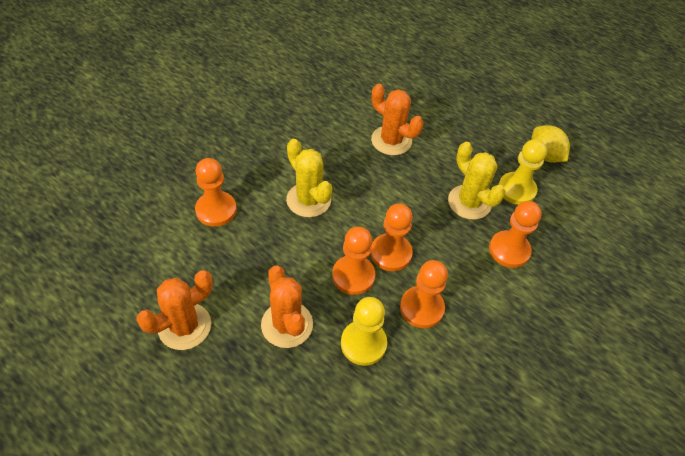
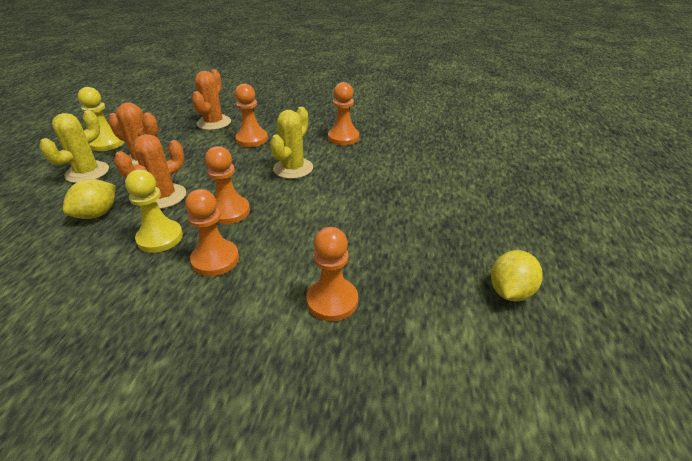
camera: 65 degrees right, 15 degrees down
orange cactus [371,84,423,156] -> orange cactus moved to [192,69,231,130]
orange pawn [371,204,413,271] -> orange pawn moved to [328,82,359,145]
yellow cactus [448,142,506,220] -> yellow cactus moved to [39,110,109,183]
yellow pawn [498,139,547,205] -> yellow pawn moved to [78,87,124,151]
none -> yellow lemon [63,179,116,219]

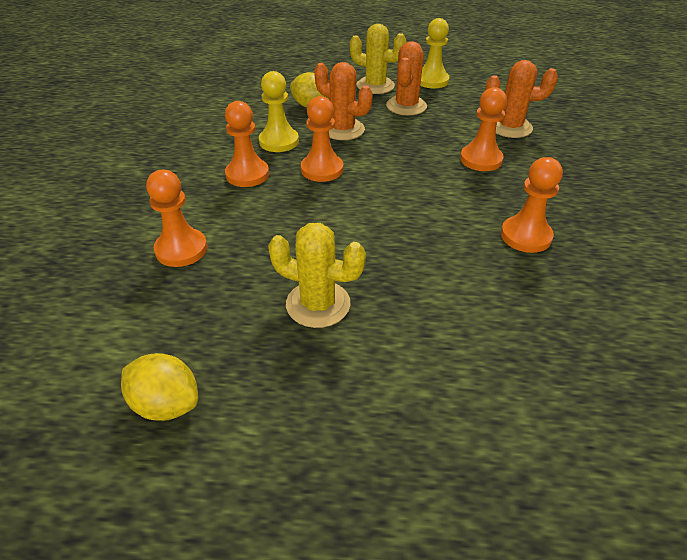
camera: 85 degrees right, 5 degrees up
yellow cactus [270,107,313,179] -> yellow cactus moved to [268,223,366,328]

